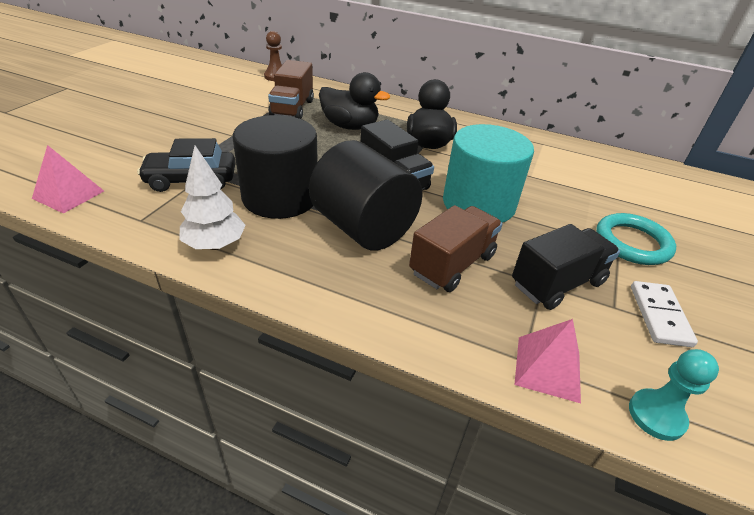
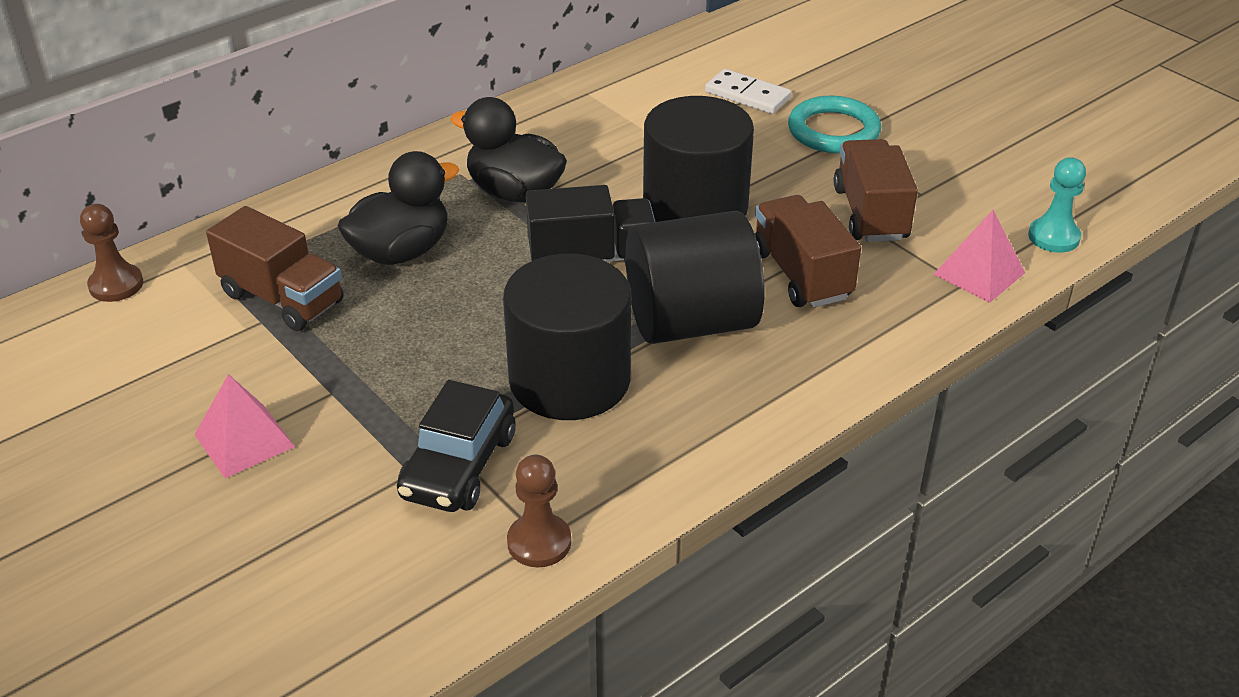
camera: 60 degrees left, 0 degrees up
pink pyramid [32,145,104,214] -> pink pyramid moved to [194,374,295,478]
white tree [180,146,246,250] -> none
turquoise cylinder [443,124,534,223] -> black cylinder [643,96,754,222]
black truck [512,224,620,310] -> brown truck [834,139,918,242]
white domino [631,281,698,347] -> white domino moved to [705,69,791,114]
none -> brown pawn [507,454,571,567]

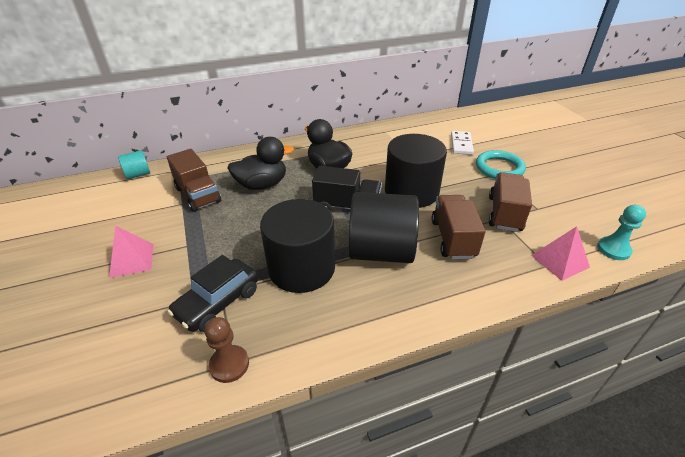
camera: 20 degrees right, 0 degrees up
brown pawn [80,204,143,302] -> turquoise cylinder [118,150,150,180]
white domino [705,69,791,114] -> white domino turned 45 degrees clockwise [451,131,474,155]

